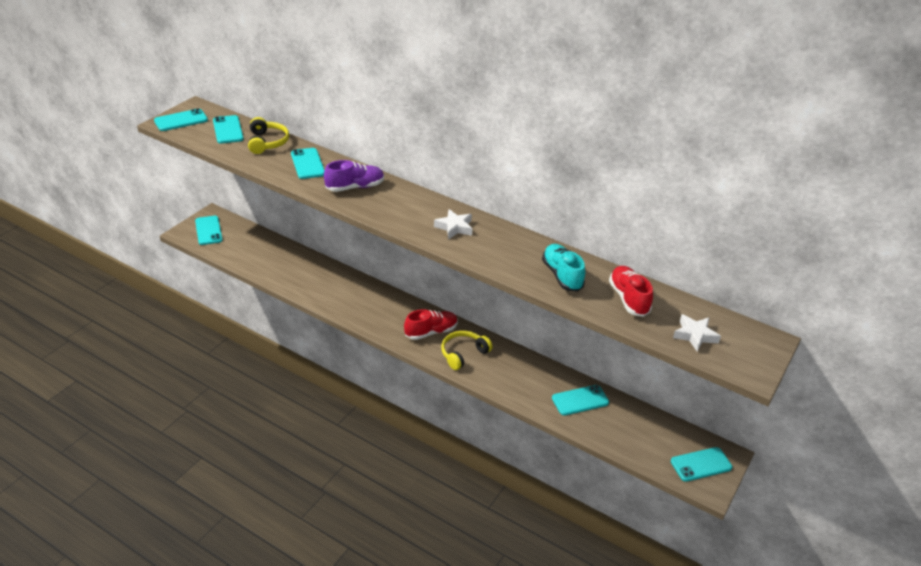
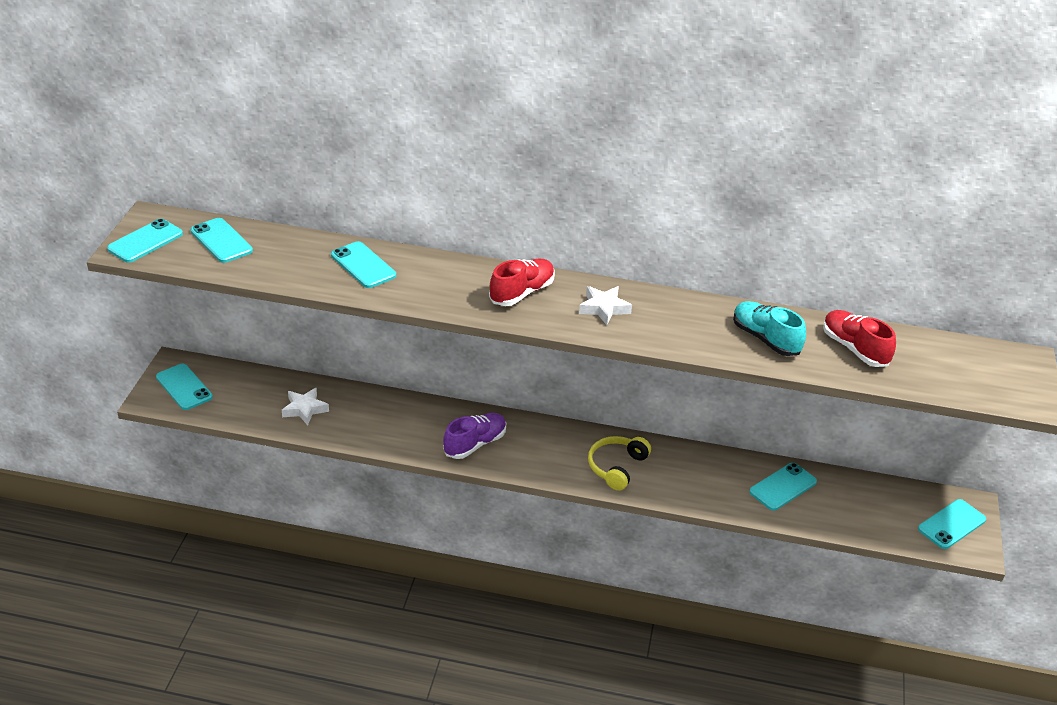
camera: 20 degrees left, 0 degrees up
yellow headphones [248,117,289,154] -> none
purple shoe [324,160,384,192] -> purple shoe moved to [443,413,506,459]
red shoe [404,309,458,340] -> red shoe moved to [489,259,555,306]
white star [673,314,721,352] -> white star moved to [282,387,329,426]

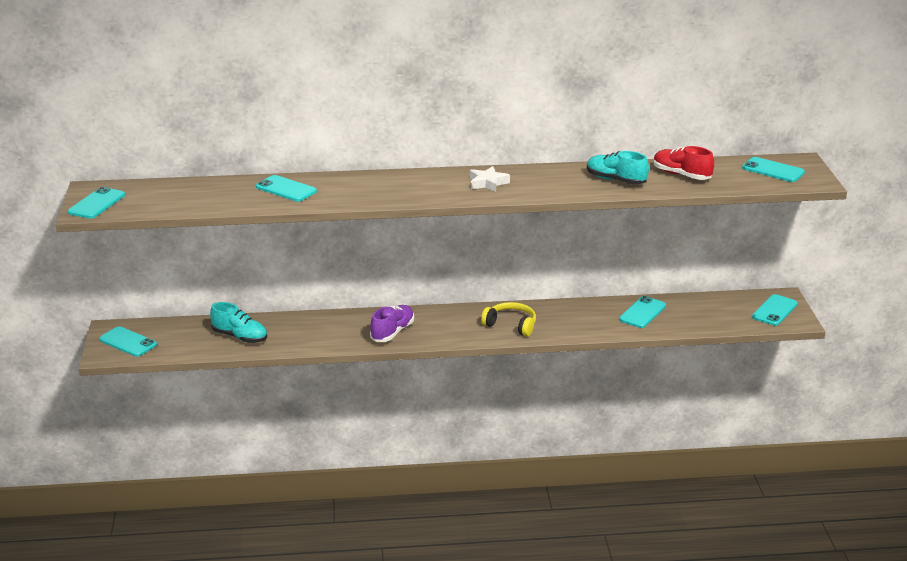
camera: 15 degrees left, 10 degrees down
turquoise phone [190,218,253,263] -> turquoise phone moved to [742,157,805,182]
white star [282,387,329,426] -> turquoise shoe [210,302,267,343]
red shoe [489,259,555,306] -> none
yellow headphones [588,436,651,491] -> yellow headphones turned 105 degrees clockwise [481,302,536,336]

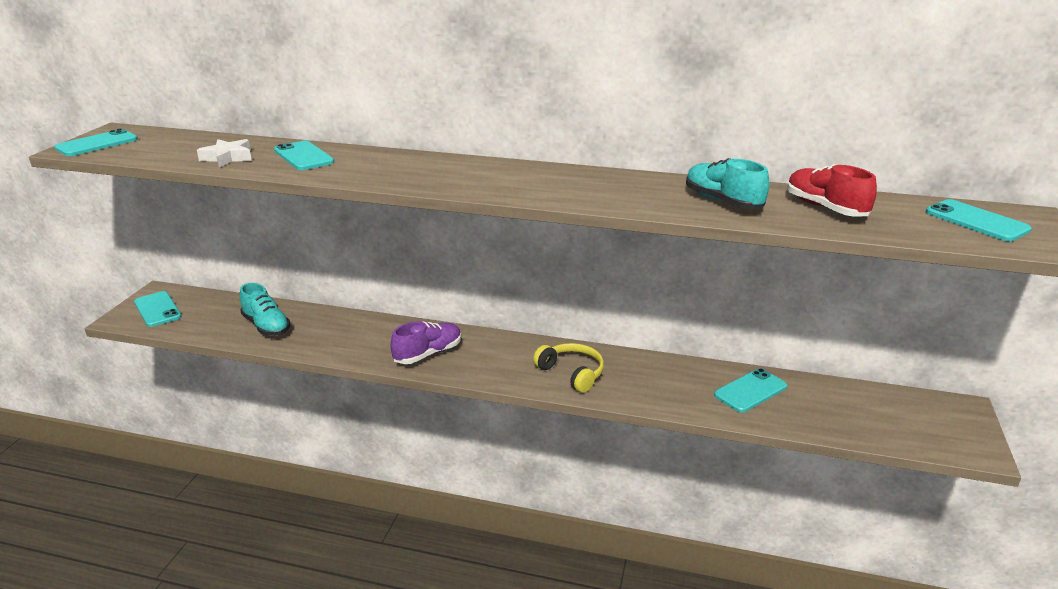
camera: 20 degrees right, 0 degrees up
white star [470,166,510,192] -> white star moved to [197,139,252,168]
turquoise phone [752,294,798,326] -> none

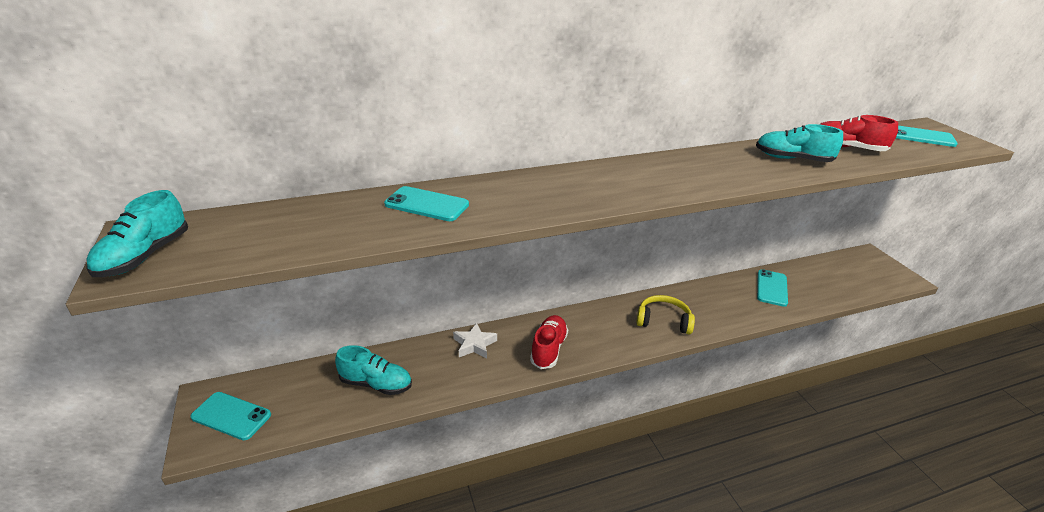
camera: 35 degrees left, 5 degrees up
turquoise phone [54,129,138,156] -> turquoise shoe [86,190,188,277]
white star [197,139,252,168] -> white star moved to [453,323,497,359]
purple shoe [390,321,461,364] -> red shoe [530,315,568,369]

